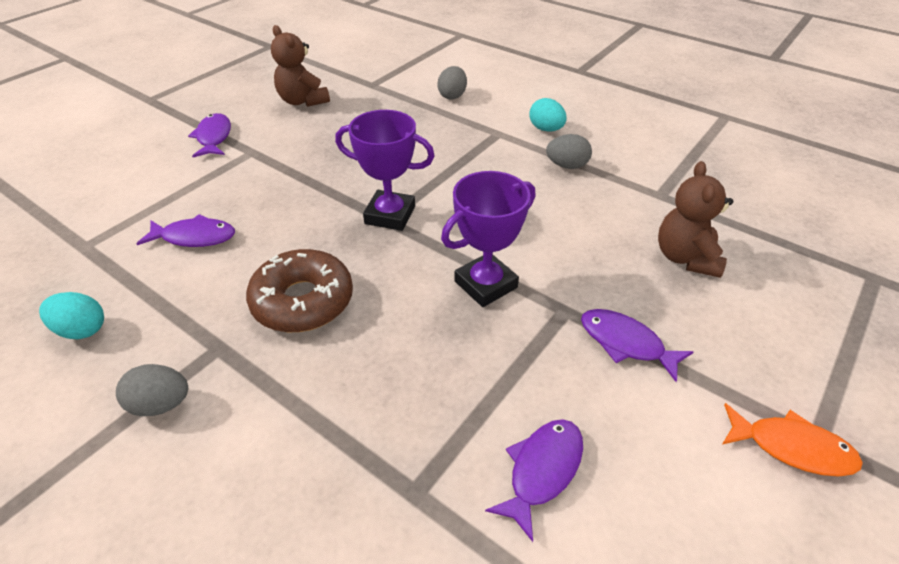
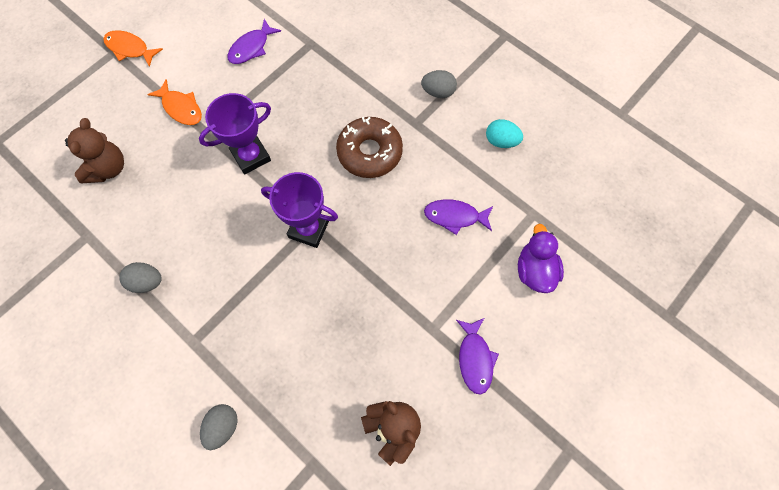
camera: 175 degrees left, 25 degrees up
turquoise egg [529,98,567,132] -> none
purple fish [581,309,693,382] -> orange fish [147,79,202,125]
none -> purple duck [518,224,564,293]

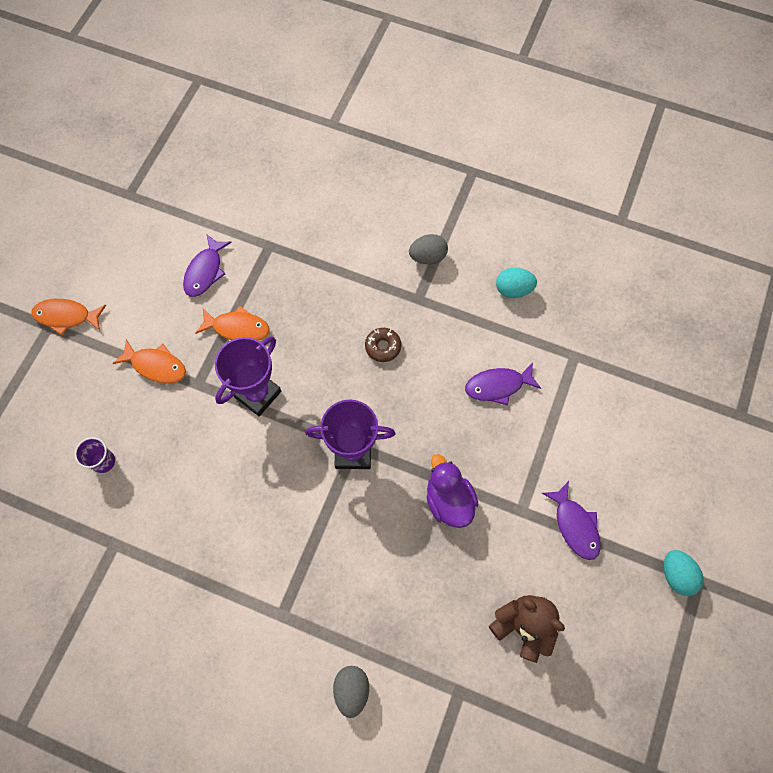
camera: 20 degrees left, 0 degrees up
brown teddy bear [65,118,124,183] -> purple cup [75,437,115,473]
grey egg [119,262,162,293] -> none
brown donut [336,117,403,178] -> brown donut [365,328,401,362], size x0.50
purple duck [518,224,564,293] -> purple duck moved to [427,454,478,528]
none -> orange fish [196,306,270,341]
none -> turquoise egg [664,550,704,596]

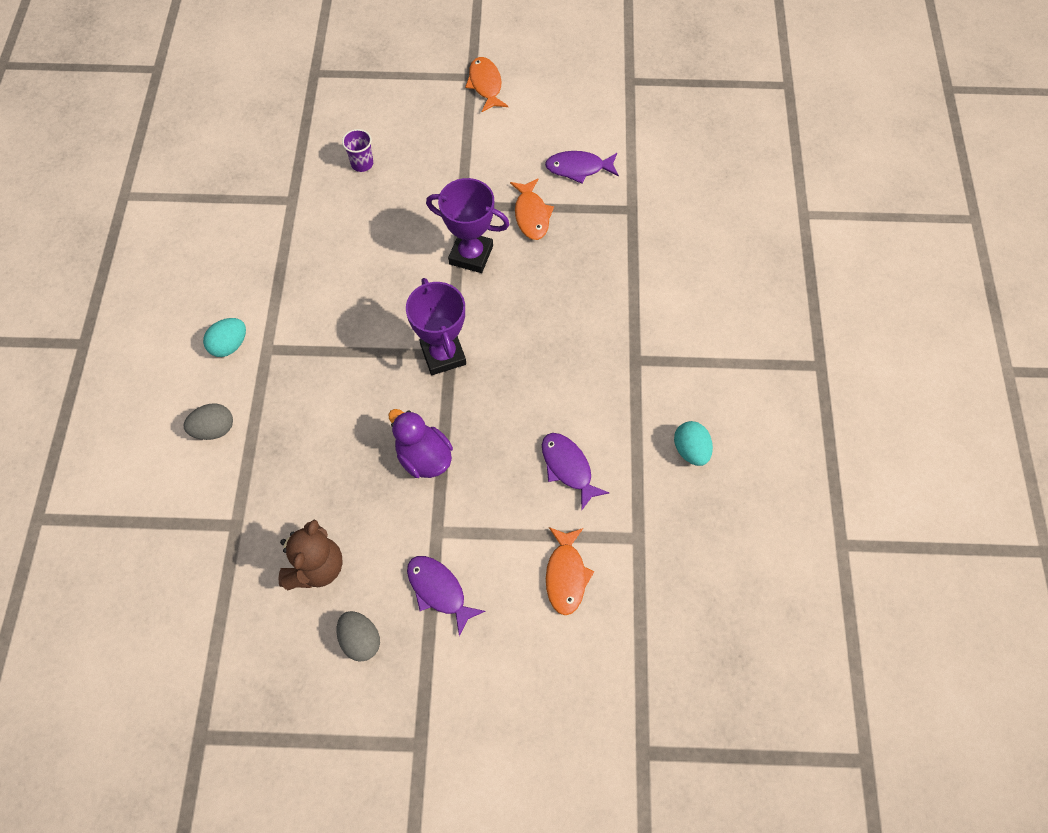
camera: 70 degrees right, 5 degrees down
orange fish [112,339,186,384] -> orange fish moved to [546,527,594,615]
brown donut [365,328,401,362] -> none
grey egg [409,234,448,264] -> grey egg moved to [337,611,380,662]
purple duck [427,454,478,528] -> purple duck turned 90 degrees counterclockwise [389,409,453,478]
purple fish [542,481,601,560] -> purple fish turned 90 degrees clockwise [407,556,486,636]
turquoise egg [664,550,704,596] -> turquoise egg moved to [203,318,246,357]

